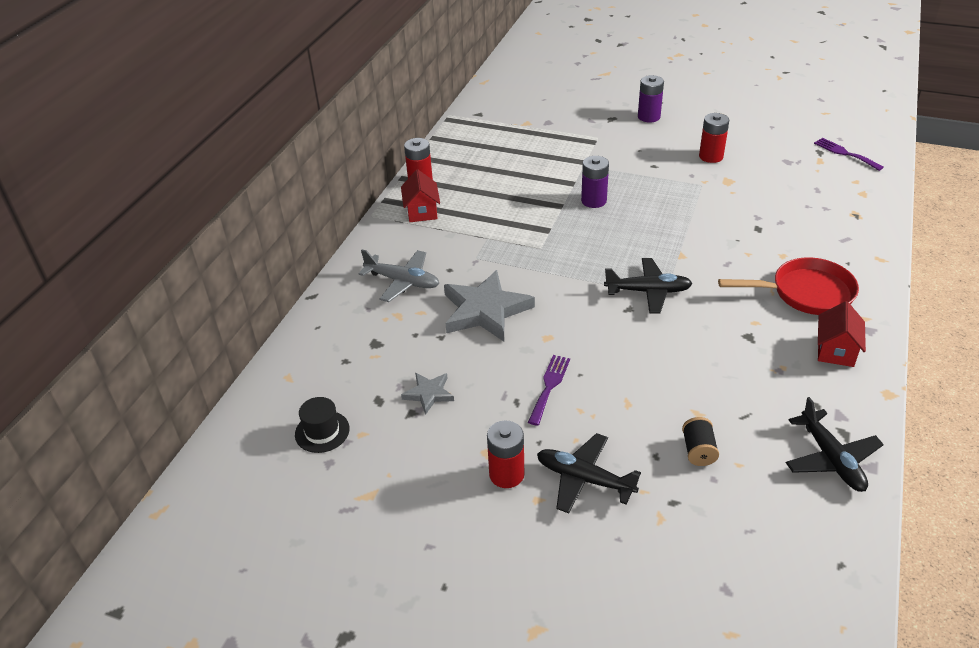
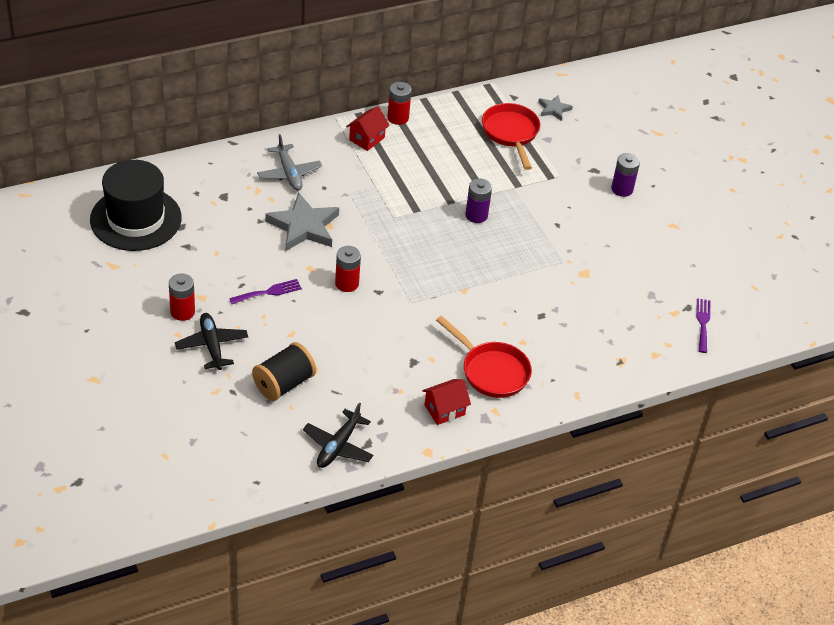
camera: 40 degrees right, 5 degrees up
black hat [295,397,350,453] -> black hat [90,160,182,251], size x2.36
grey star [401,373,454,415] -> grey star moved to [539,95,573,121]
black plane [604,258,693,313] -> none
black spool [682,417,719,466] -> black spool [252,342,316,401], size x1.79
red battery [699,113,729,163] -> red battery moved to [335,246,361,292]
none -> red pan [482,103,540,170]

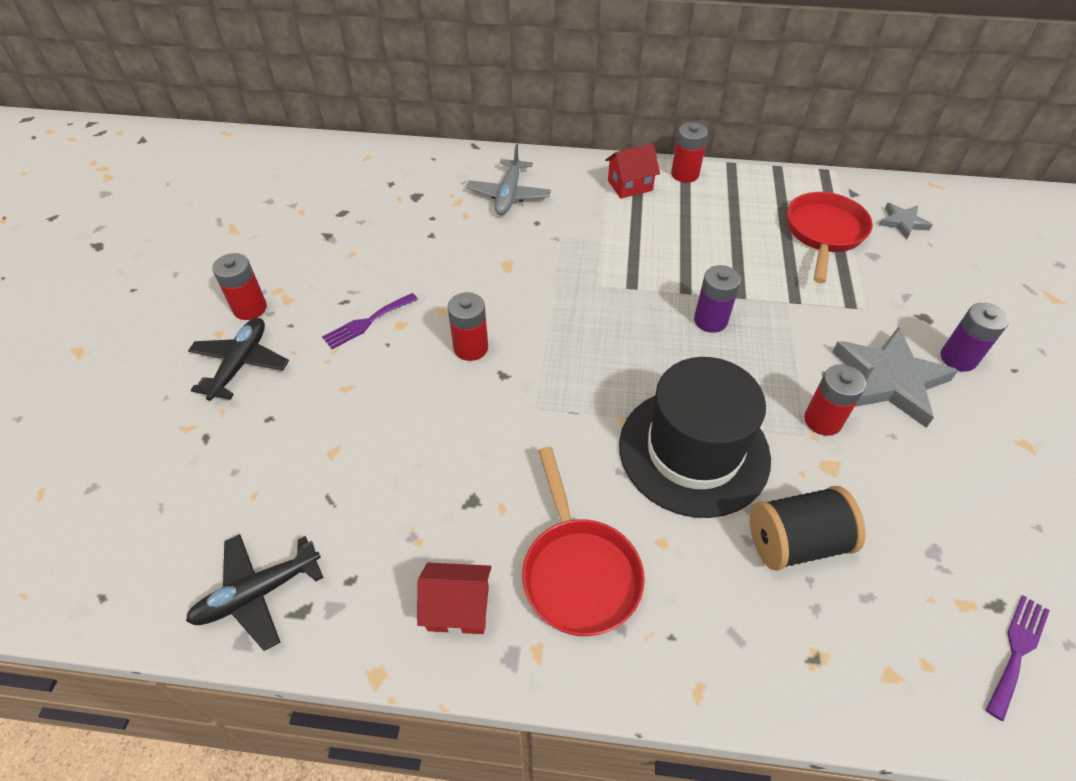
camera: 35 degrees right, 5 degrees up
black hat [90,160,182,251] -> black hat moved to [619,357,771,518]
purple fork [229,279,302,304] -> purple fork turned 135 degrees clockwise [322,293,418,349]
black spool [252,342,316,401] -> black spool moved to [750,486,866,571]
grey star [265,192,339,251] -> grey star moved to [832,327,958,428]
none -> red battery [804,364,866,436]

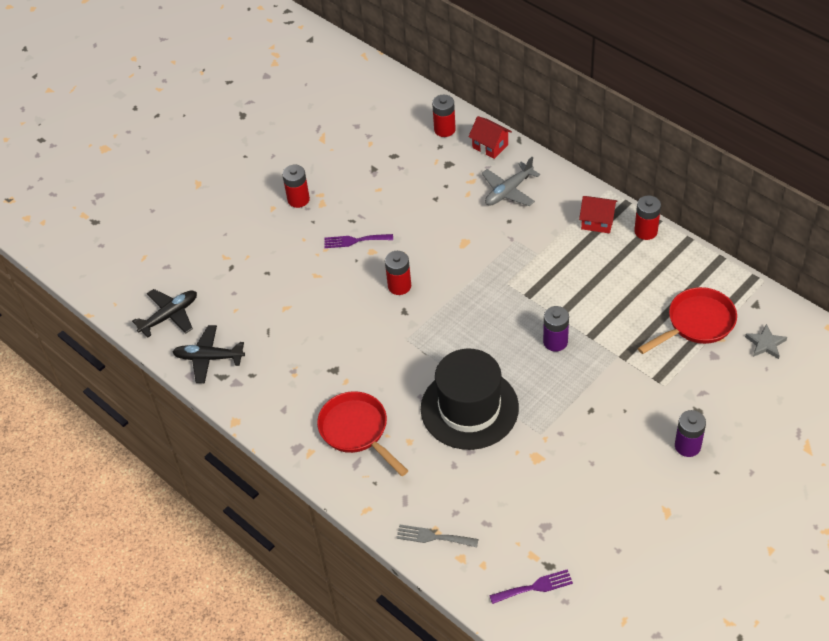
camera: 40 degrees right, 0 degrees up
black plane [188,318,289,401] -> black plane moved to [132,289,197,338]
red house [417,562,491,634] -> red house moved to [468,116,512,159]
red pan [522,447,645,636] -> red pan turned 120 degrees clockwise [317,391,408,476]
black spool [750,486,866,571] -> none
red battery [804,364,866,436] -> red battery moved to [432,95,456,137]
grey star [832,327,958,428] -> none
none -> grey fork [396,525,479,547]

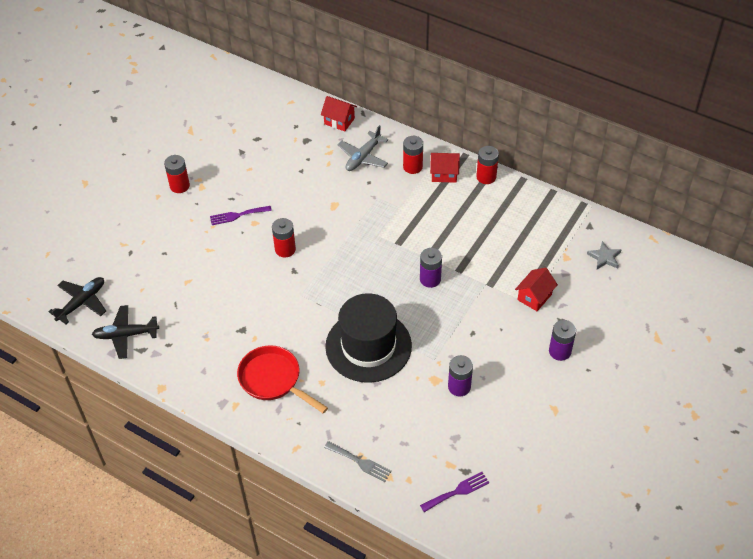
camera: 15 degrees left, 0 degrees up
grey fork [396,525,479,547] -> grey fork turned 150 degrees counterclockwise [324,441,392,482]
red battery [432,95,456,137] -> red battery moved to [403,136,423,174]
red pan [638,287,737,354] -> none
none -> purple battery [448,355,473,396]
none -> red house [515,268,558,311]

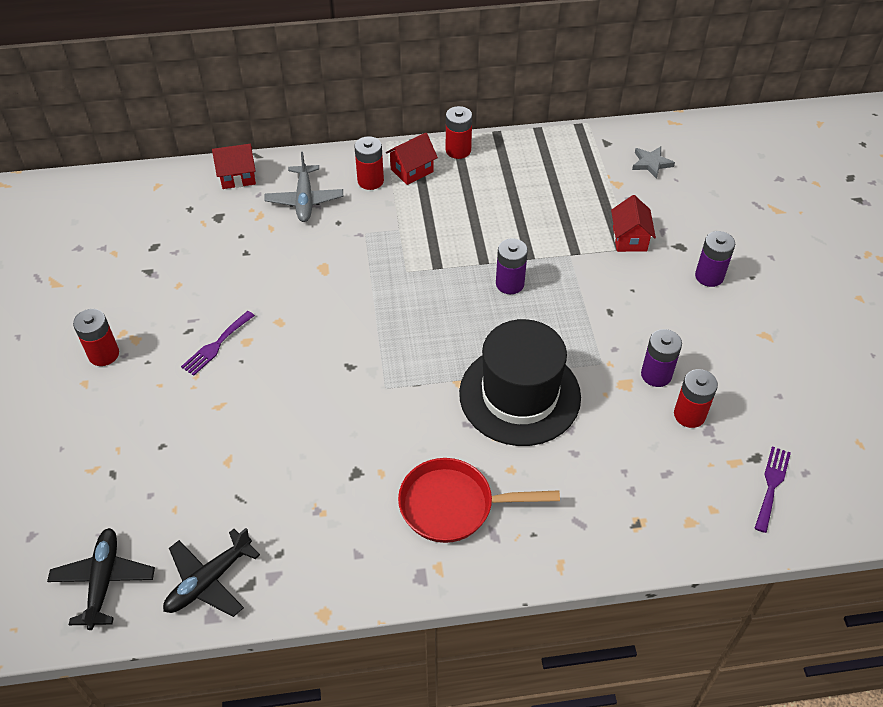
camera: 40 degrees left, 0 degrees up
red battery [272,218,296,258] -> red battery moved to [674,369,718,428]
grey fork [324,441,392,482] -> none

